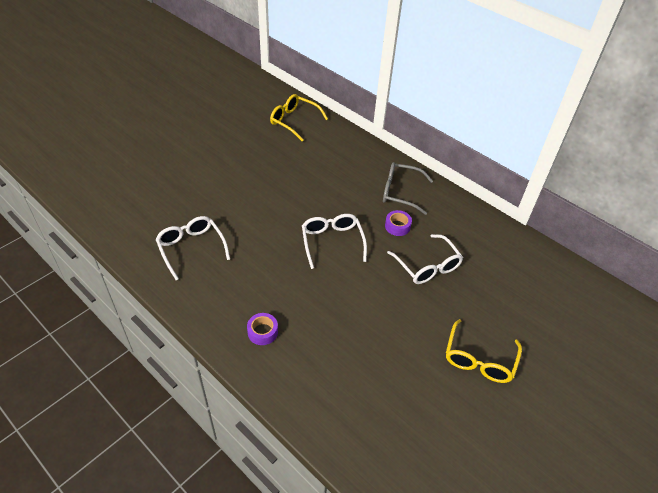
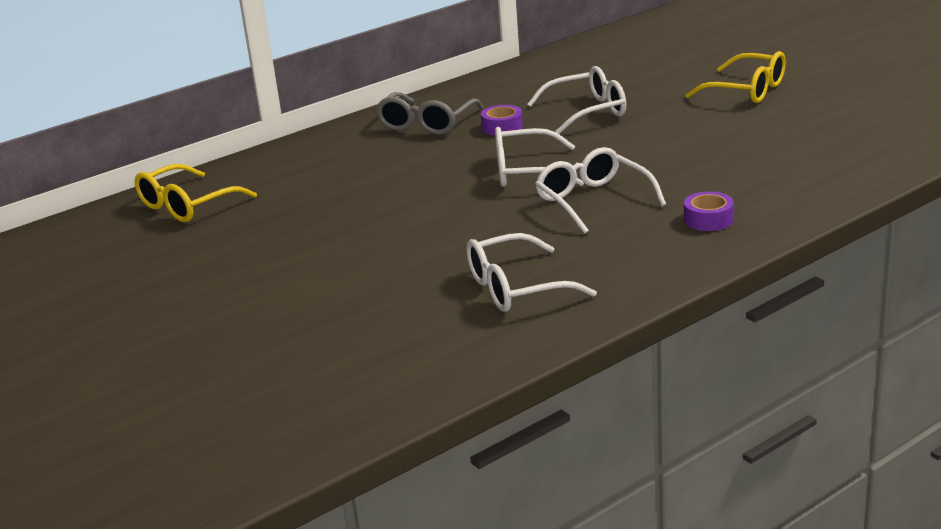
camera: 75 degrees left, 20 degrees down
none -> white glasses [535,147,666,234]

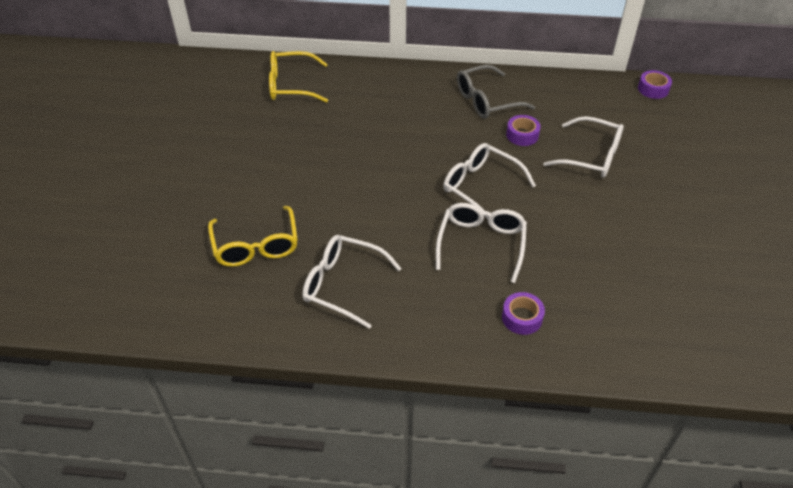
camera: 40 degrees right, 20 degrees up
yellow glasses [685,51,786,103] -> yellow glasses moved to [208,206,298,267]
none -> purple tape [638,70,672,99]

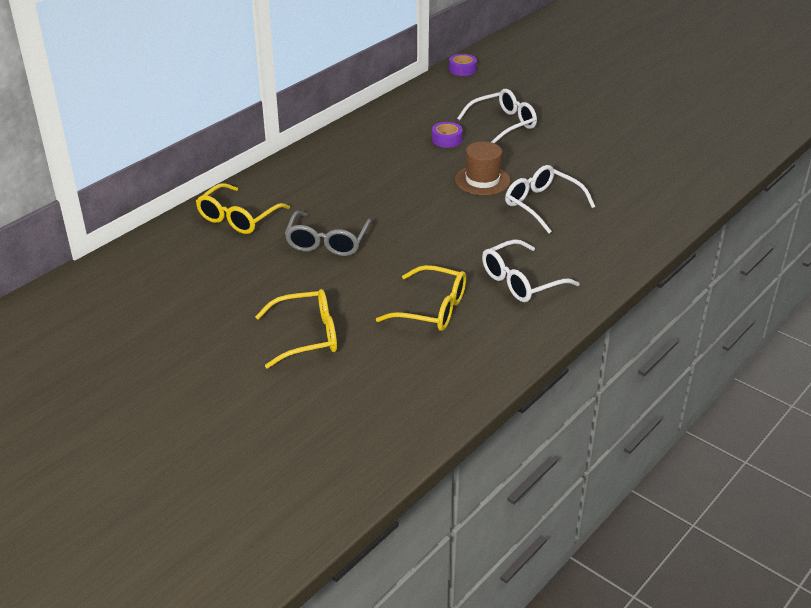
camera: 55 degrees left, 10 degrees down
white glasses [443,143,536,219] -> brown hat [455,141,510,195]
grey glasses [457,65,535,119] -> grey glasses moved to [285,211,372,256]
purple tape [502,292,545,335] -> none
none -> yellow glasses [255,289,337,369]

